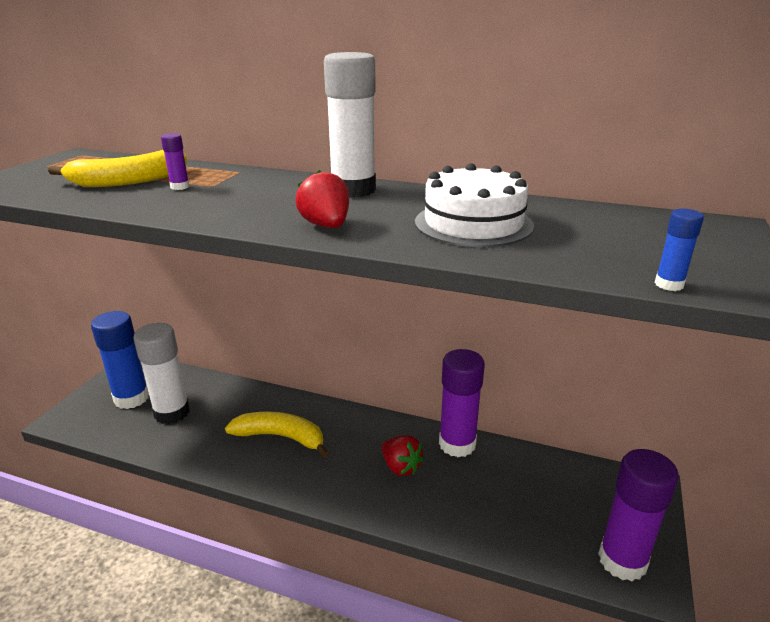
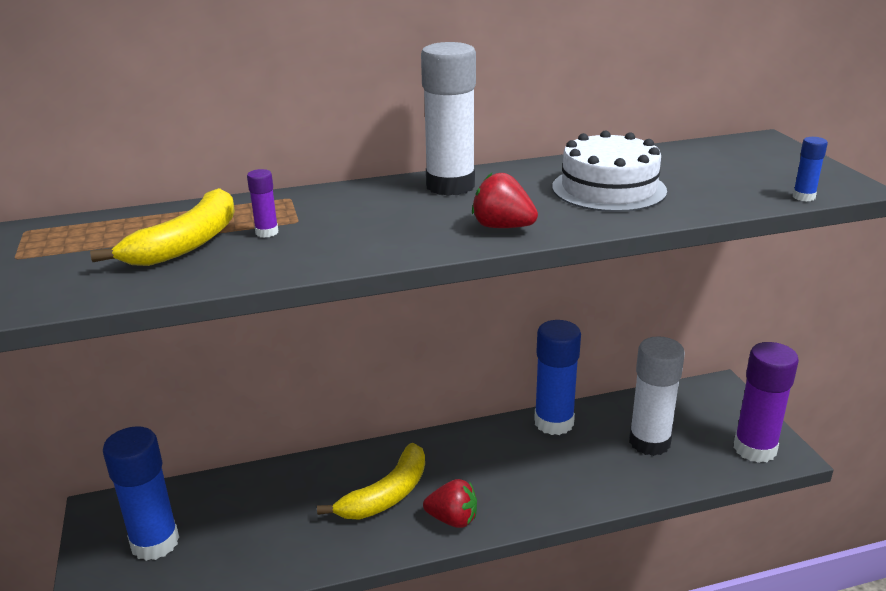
camera: 35 degrees left, 0 degrees up
white glue stick [133,323,190,424] -> white glue stick moved to [629,336,685,456]
yellow banana [225,412,328,458] -> yellow banana turned 150 degrees clockwise [317,443,425,520]
red strawberry [382,435,424,476] -> red strawberry moved to [423,479,477,528]
purple glue stick [439,349,485,457] -> blue glue stick [534,320,581,435]

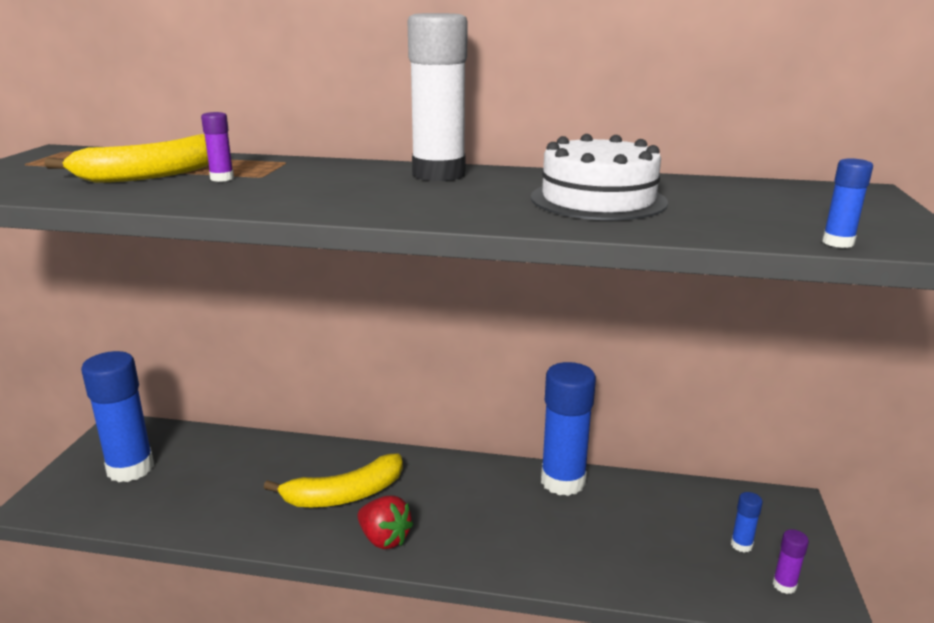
camera: 25 degrees right, 5 degrees down
red strawberry [472,173,538,228] -> none
white glue stick [629,336,685,456] -> none
purple glue stick [734,342,799,463] -> purple glue stick [773,529,809,594], size x0.42
none -> blue glue stick [731,492,763,553]

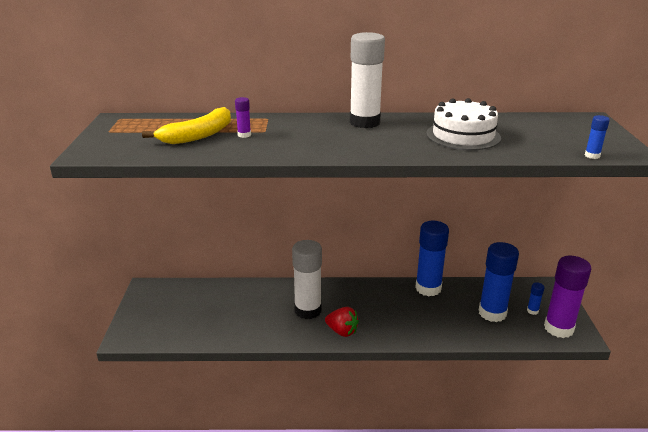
camera: 10 degrees left, 5 degrees up
blue glue stick [81,351,154,482] -> blue glue stick moved to [479,242,519,322]
yellow banana [264,454,403,507] -> white glue stick [292,240,322,319]
purple glue stick [773,529,809,594] -> purple glue stick [544,256,591,338], size x2.40

